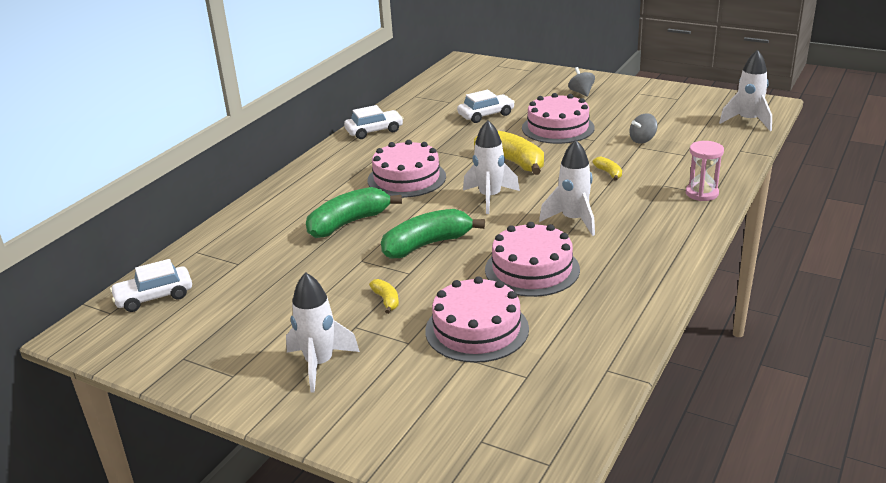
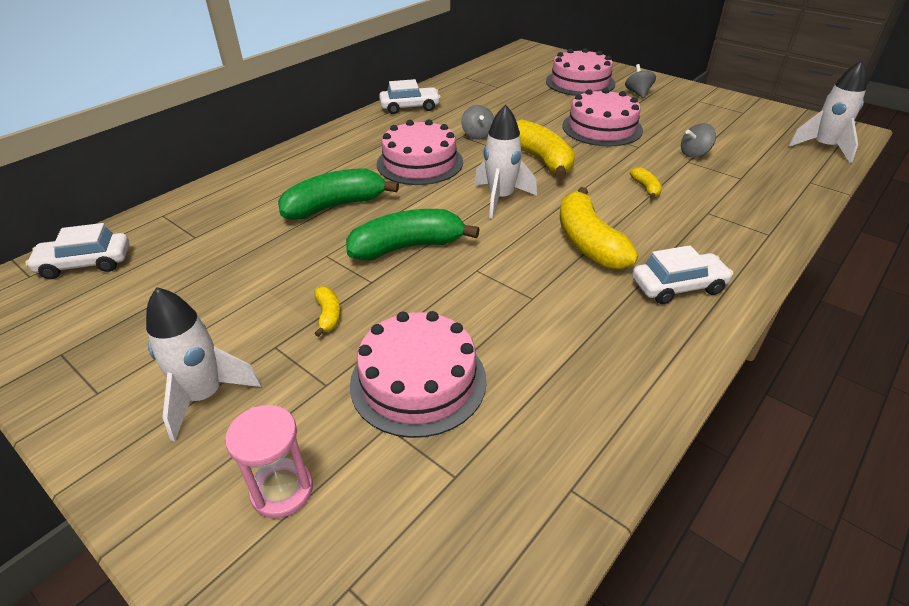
camera: 10 degrees right, 10 degrees up
white car [457,90,515,123] -> white car moved to [632,245,733,304]
pink cake [485,222,580,297] -> pink cake moved to [546,48,615,96]
white rocket [539,139,595,236] -> yellow banana [560,187,638,269]
pink hourglass [686,141,724,201] -> pink hourglass moved to [225,405,313,518]
none -> grey spinning top [461,105,494,139]

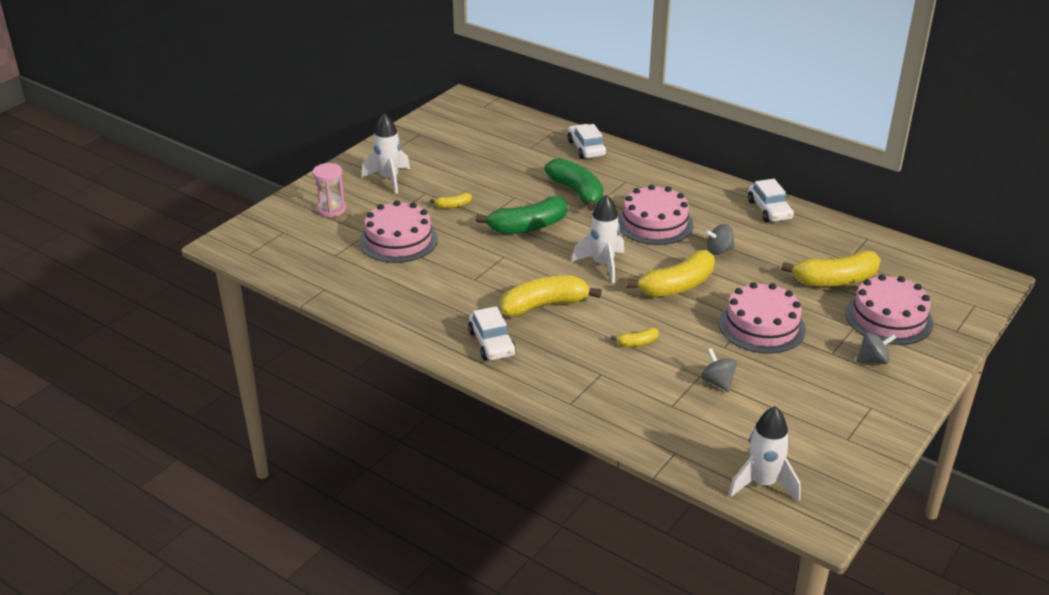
camera: 85 degrees right, 5 degrees down
white car [25,223,129,279] -> white car moved to [567,124,606,159]
green banana [346,209,480,261] -> green banana turned 90 degrees clockwise [476,197,568,234]
none -> yellow banana [781,250,881,287]

